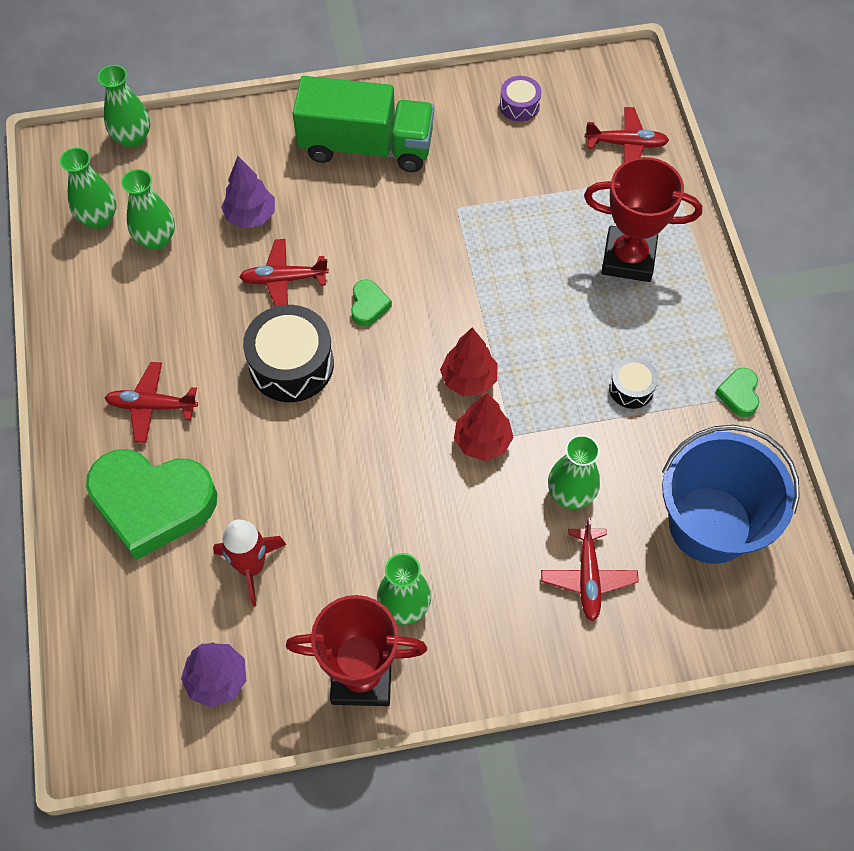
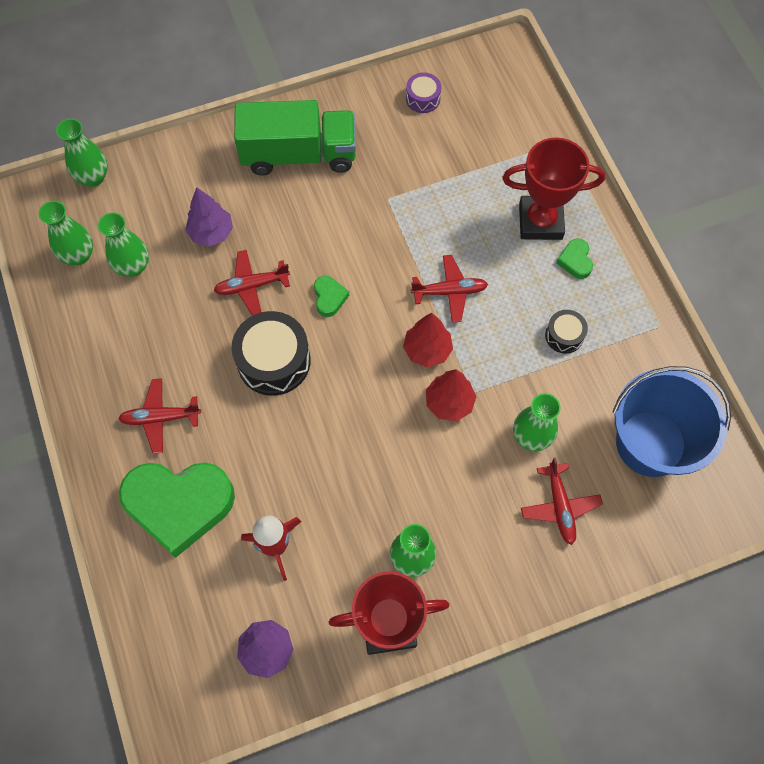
camera: 10 degrees left, 5 degrees up
red plane [585,107,669,162] -> red plane moved to [411,255,488,323]
green heart [715,368,759,417] -> green heart moved to [556,238,593,279]

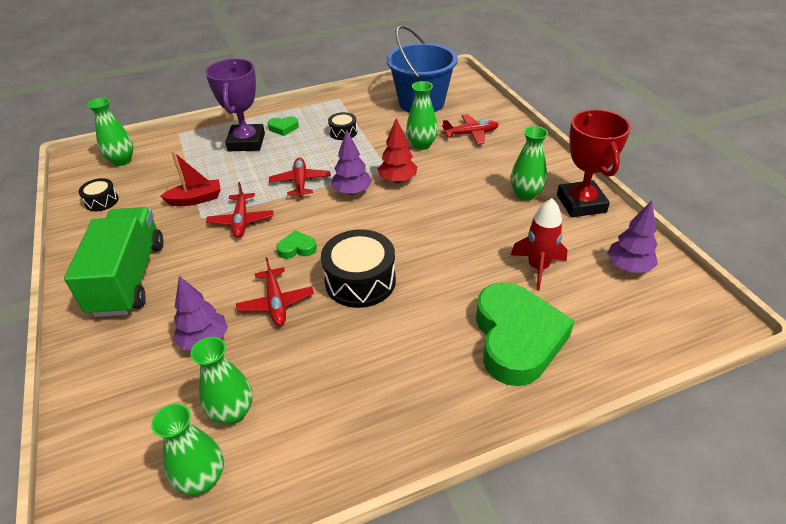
camera: 90 degrees left, 25 degrees down
green vase [56,118,108,187] -> green vase moved to [87,98,133,166]
red plane [118,378,201,454] -> red plane moved to [206,182,274,238]
red tree [403,313,453,367] -> purple tree [331,129,372,195]
purple drum [406,72,441,113] -> black drum [79,178,119,211]
red trophy [502,137,605,240] -> purple trophy [205,59,265,151]
none -> red boat [160,151,221,206]

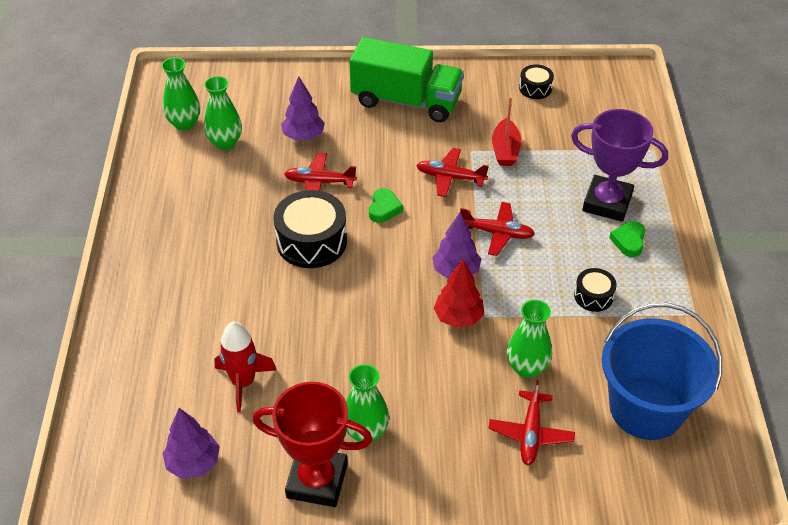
camera: 110 degrees right, 5 degrees up
green vase [87,98,133,166] -> none
green heart [476,282,575,386] -> none

